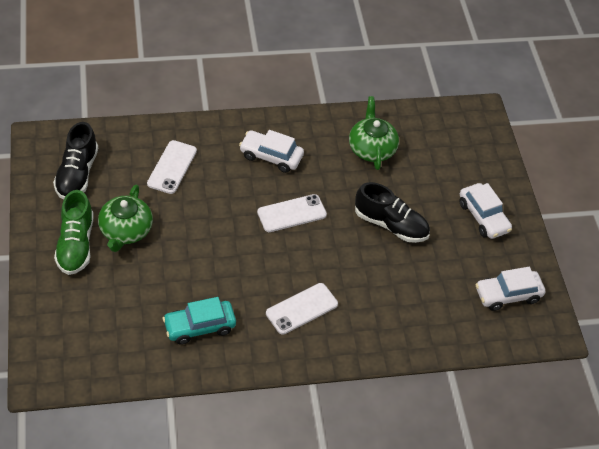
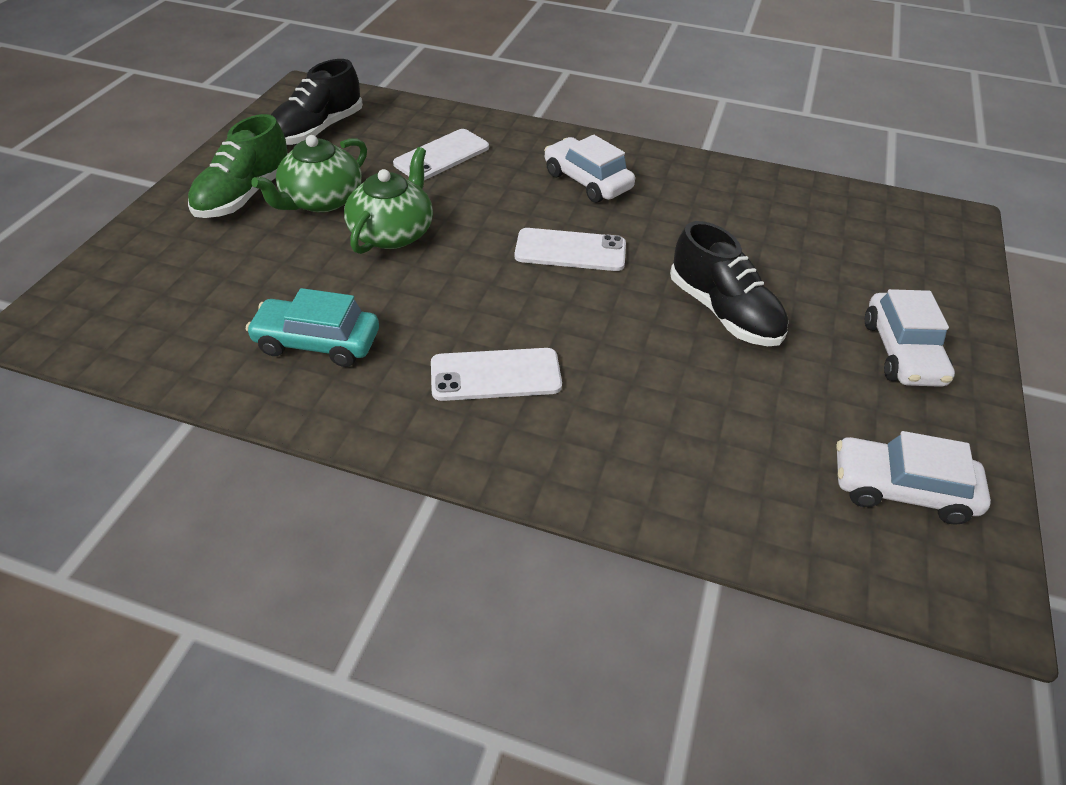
camera: 30 degrees right, 5 degrees down
green teapot [349,96,399,170] -> green teapot moved to [344,147,433,254]

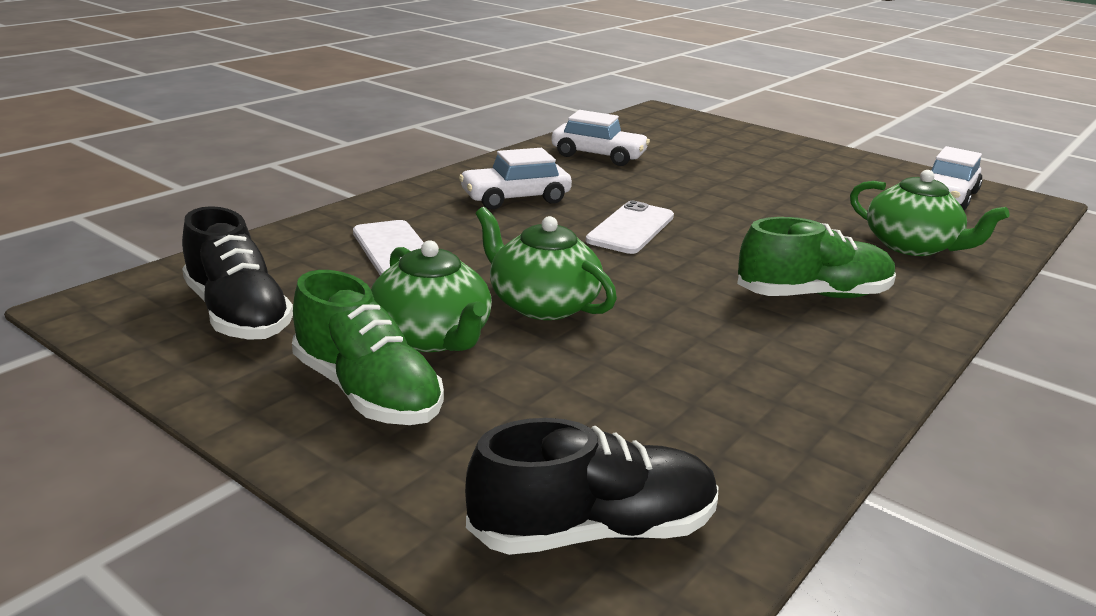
camera: 70 degrees left, 20 degrees down
turquoise car [246,288,379,367] -> none
white phone [431,348,562,401] -> green shoe [737,217,896,298]
black shoe [670,221,788,346] -> black shoe moved to [465,418,719,555]
white car [865,289,955,387] -> white car moved to [551,110,650,166]
none -> green teapot [850,170,1010,256]

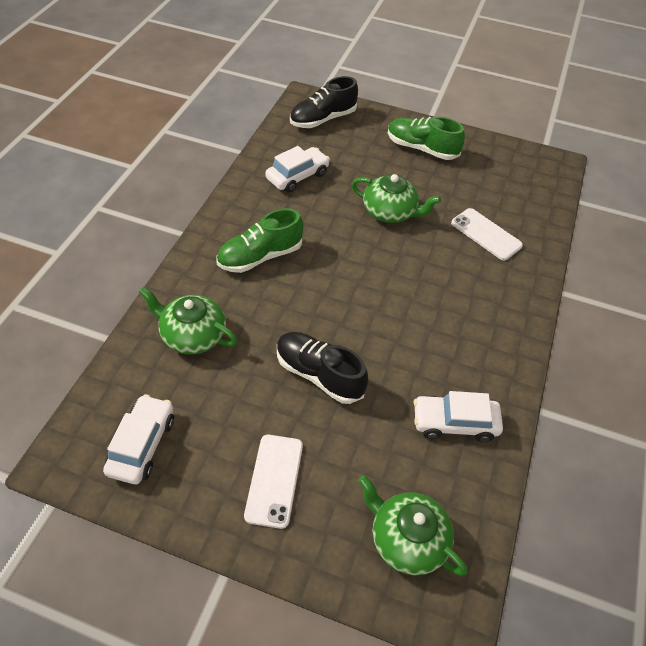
camera: 160 degrees right, 25 degrees up
black shoe [182,206,293,340] -> black shoe moved to [277,332,368,404]
green teapot [371,240,492,352] -> green teapot moved to [358,475,467,576]
white car [459,148,572,209] -> white car moved to [265,146,330,193]
white phone [586,201,674,254] -> white phone moved to [244,435,303,529]

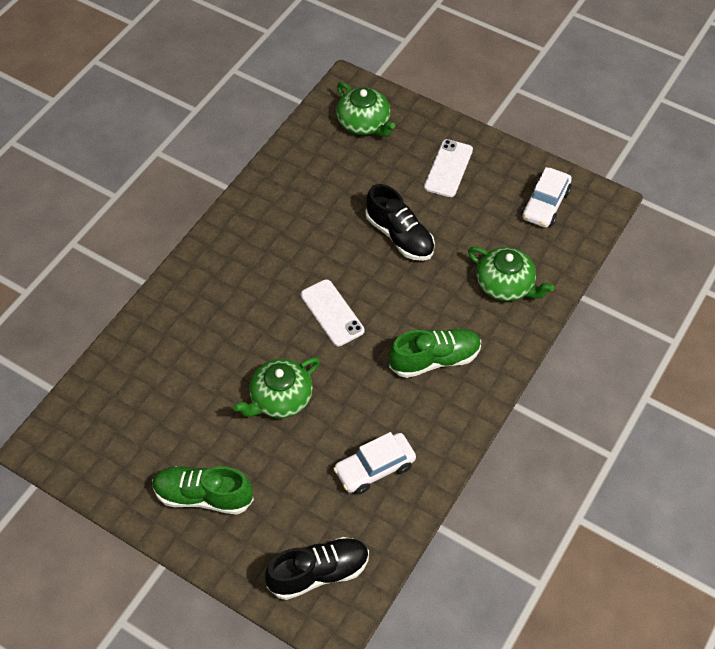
camera: 165 degrees left, 5 degrees up
green teapot [352,174,441,223] -> green teapot turned 75 degrees counterclockwise [233,357,320,418]
green shoe [388,117,465,160] -> green shoe turned 150 degrees clockwise [152,466,254,515]
white car [414,391,503,442] -> none
white phone [451,208,523,260] -> white phone moved to [301,279,364,346]

